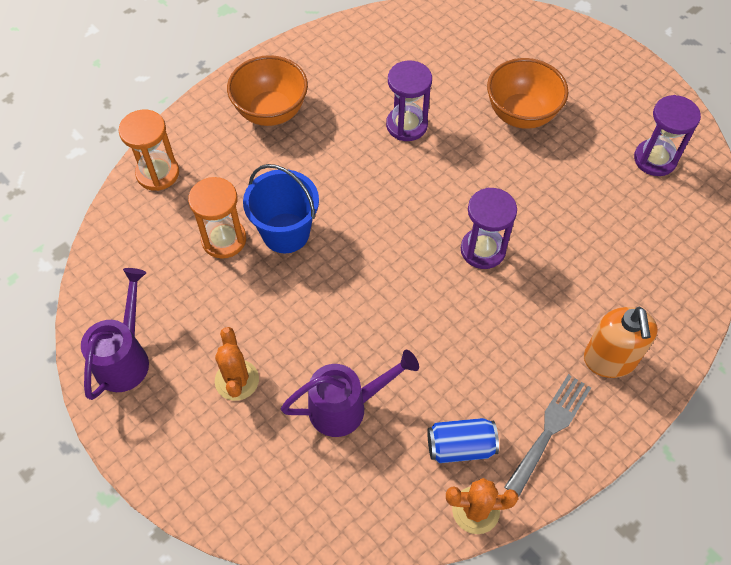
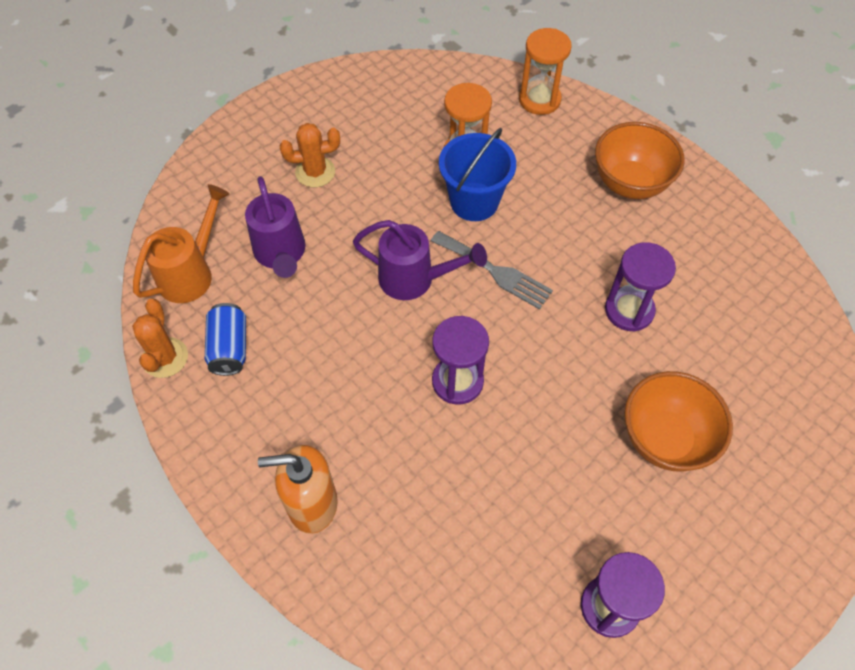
camera: 90 degrees right, 0 degrees up
purple watering can [81,268,149,400] -> purple watering can moved to [353,220,487,300]
grey fork [504,374,591,496] -> grey fork moved to [431,231,553,310]
none -> orange watering can [133,184,230,303]

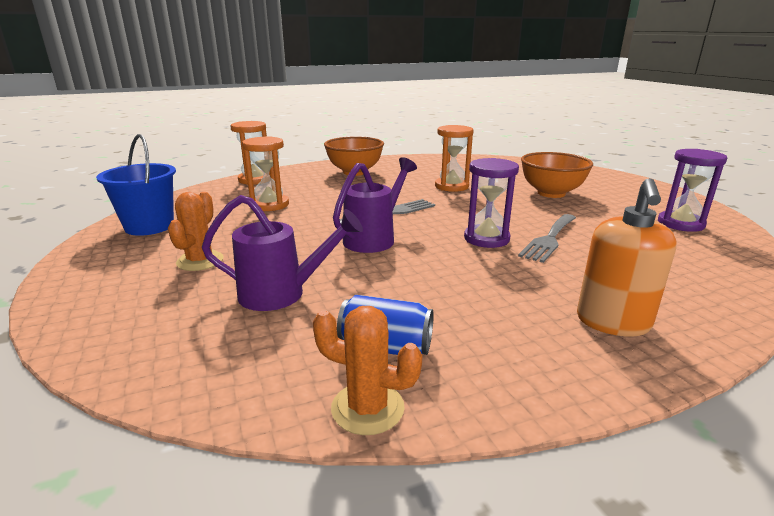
camera: 70 degrees left, 35 degrees down
orange watering can [133,184,230,303] -> none
blue bucket [439,128,516,221] -> blue bucket moved to [96,134,176,236]
purple hourglass [605,242,676,332] -> orange hourglass [435,125,474,192]
none -> grey fork [518,214,576,263]

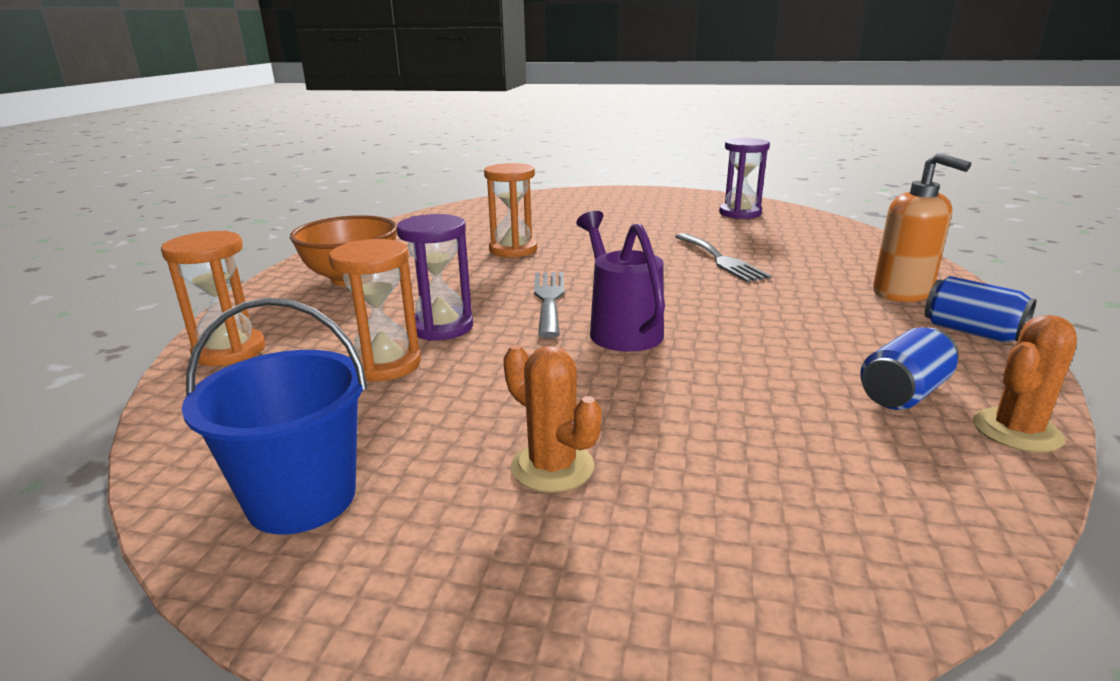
camera: 55 degrees left, 0 degrees up
purple watering can [202,195,363,311] -> none
purple hourglass [464,158,519,248] -> purple hourglass moved to [397,214,473,341]
orange bowl [521,152,593,198] -> none
none -> blue can [925,276,1036,343]

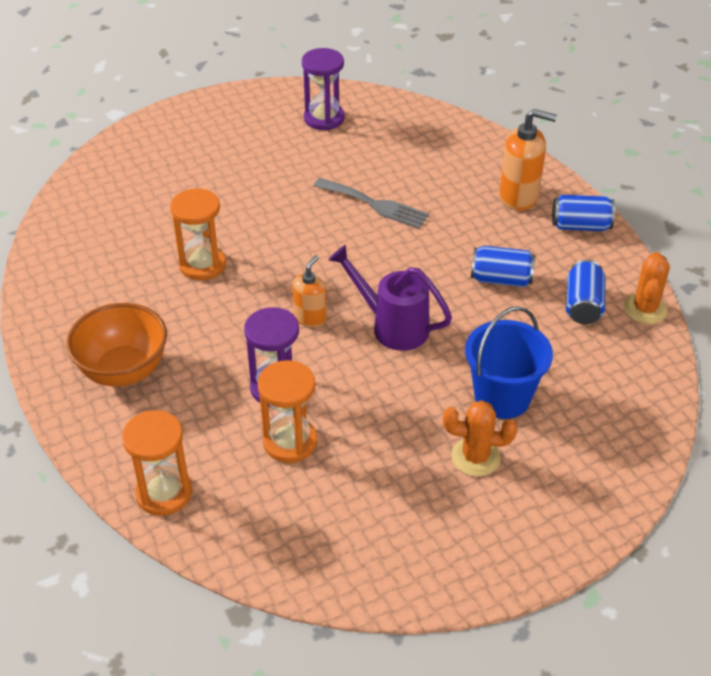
camera: 40 degrees left, 20 degrees up
blue bucket [182,298,368,534] -> blue bucket moved to [465,306,553,419]
grey fork [534,272,564,338] -> orange soap dispenser [292,255,327,327]
none -> blue can [471,246,535,287]

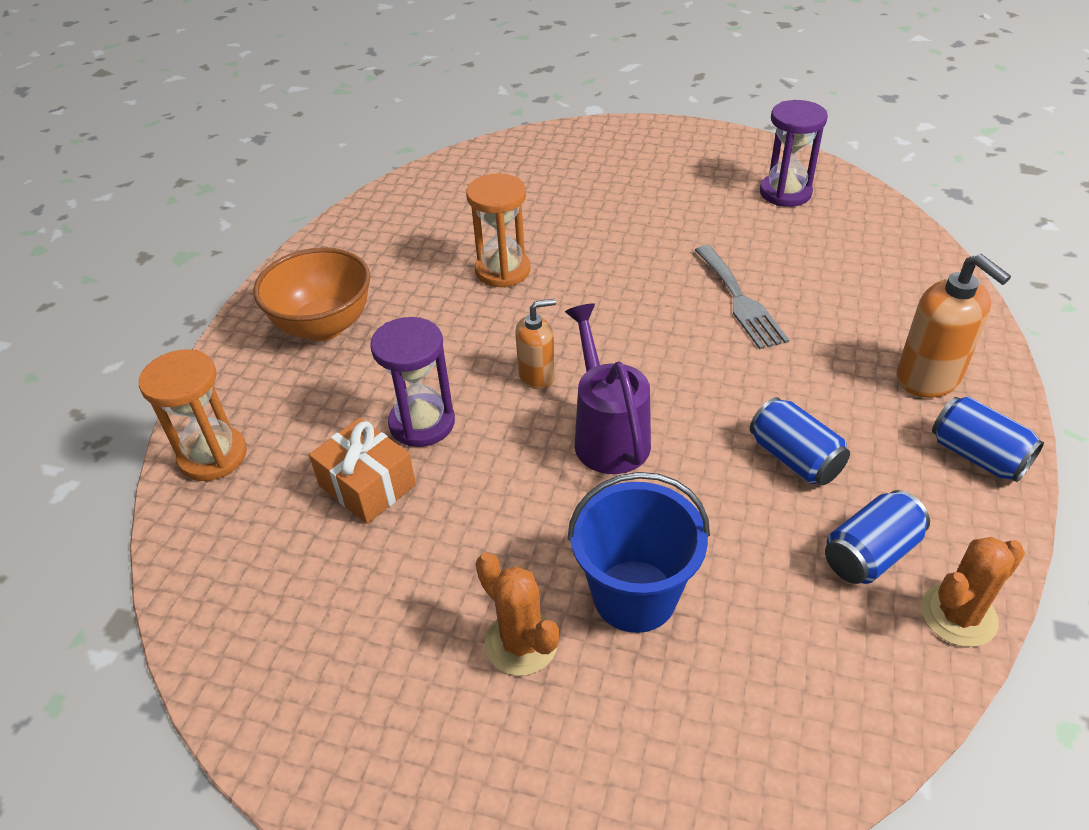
camera: 45 degrees right, 0 degrees up
orange hourglass [258,360,317,463] -> orange gift [309,418,416,524]

